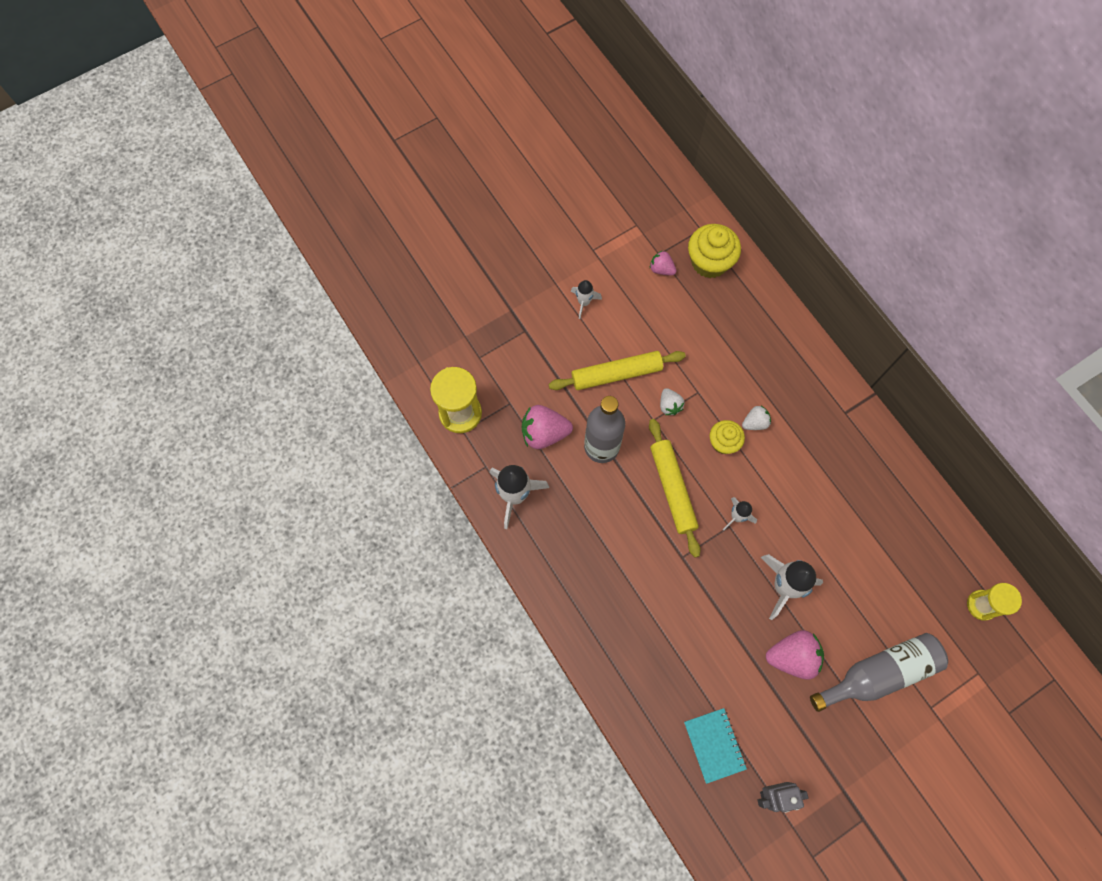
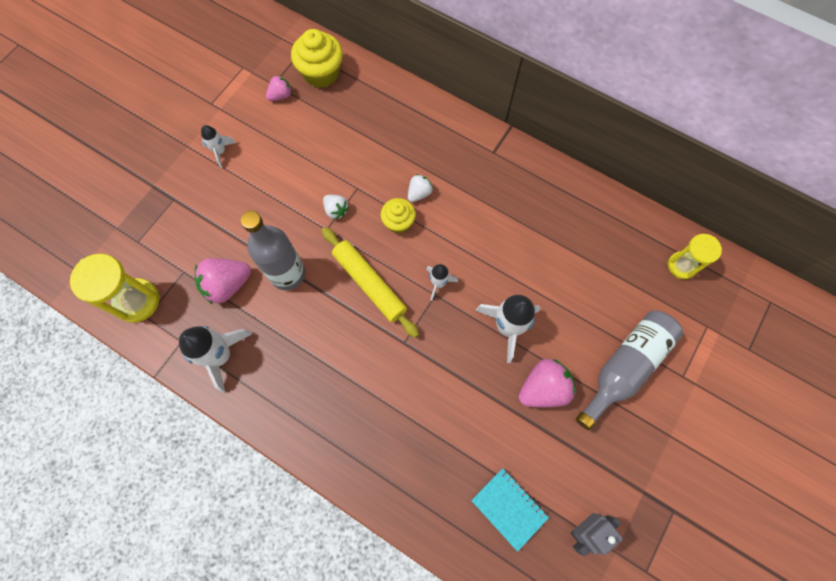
camera: 25 degrees left, 0 degrees up
yellow rolling pin [549,351,686,390] -> none
pink strawberry [650,250,676,275] -> pink strawberry turned 135 degrees clockwise [266,75,292,101]

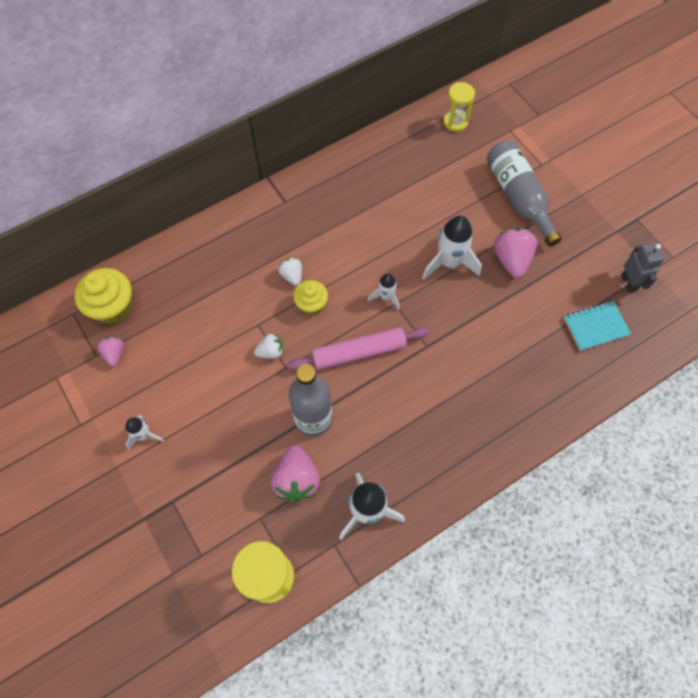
camera: 65 degrees left, 5 degrees down
yellow rolling pin [322,227,419,338] -> pink rolling pin [288,327,430,370]

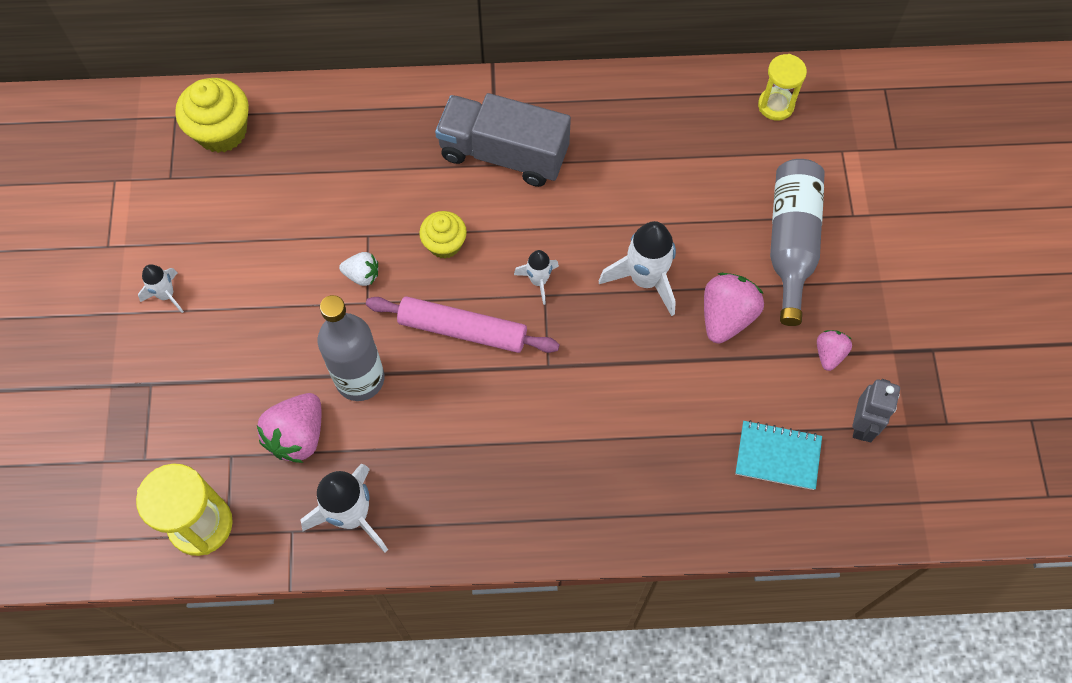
camera: 30 degrees right, 0 degrees up
pink strawberry [97,337,124,366] -> pink strawberry moved to [817,330,852,371]
white strawberry [278,258,302,286] -> none
none -> grey truck [435,93,571,187]

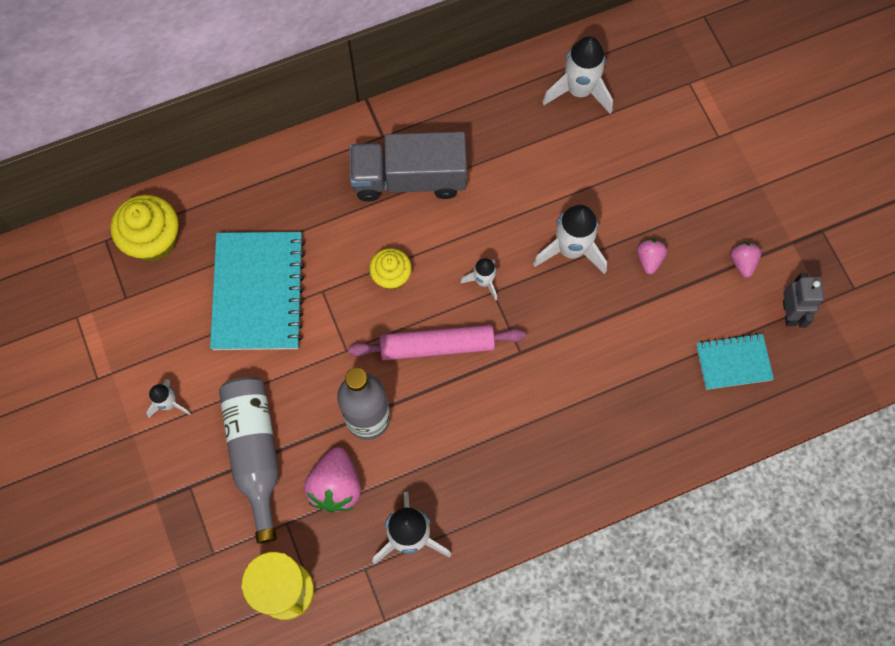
camera: 20 degrees left, 5 degrees up
white strawberry [339,252,378,286] -> none
pink strawberry [704,273,764,344] -> pink strawberry [637,239,667,275], size x0.57
yellow hourglass [758,54,807,121] -> none
grey bottle [770,159,825,326] -> grey bottle moved to [219,377,279,544]
none -> turquoise notebook [210,232,305,350]
none -> white rocket [542,36,613,114]

